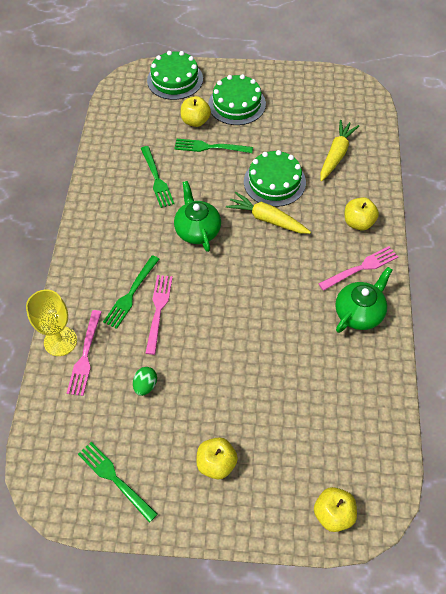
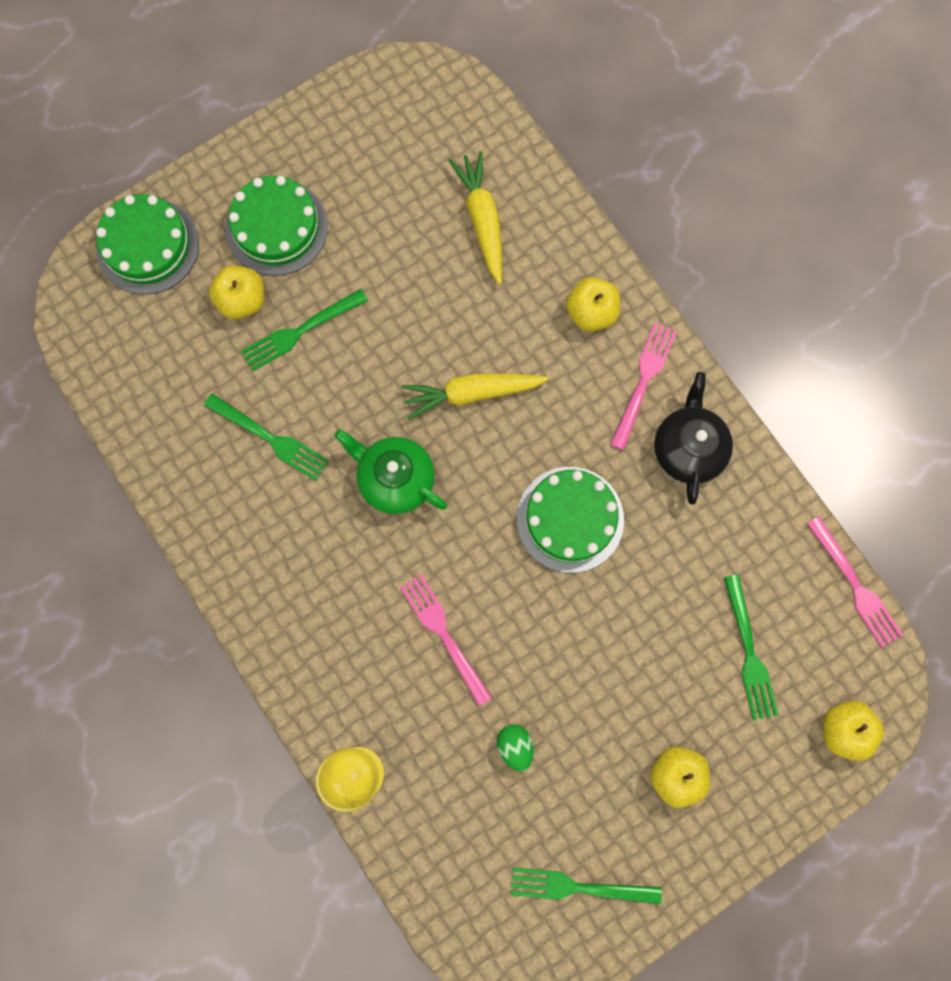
camera: 40 degrees left, 20 degrees up
pink fork [67,310,102,396] -> pink fork moved to [807,516,903,648]
green fork [103,255,159,329] -> green fork moved to [724,574,778,720]
green cake [244,150,306,207] -> green cake moved to [517,467,624,573]
green teapot [335,267,392,333] -> black teapot [654,372,733,505]

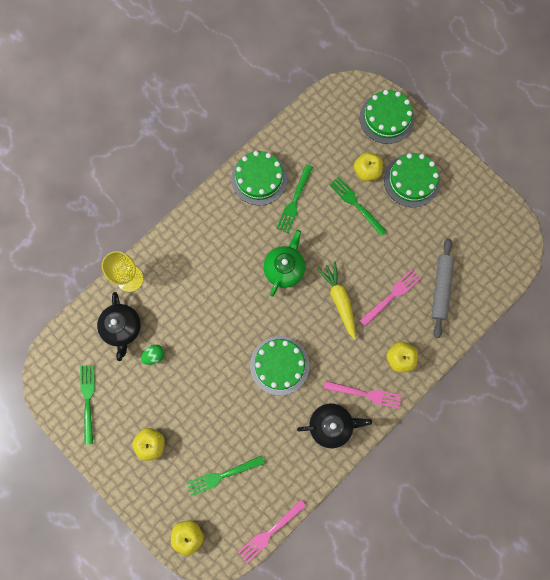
camera: 80 degrees right, 0 degrees up
pink fork [400,574,492,706] -> pink fork moved to [359,269,421,326]
yellow carrot [448,151,503,284] -> grey rolling pin [431,238,454,338]
none -> black teapot [97,292,141,361]
none -> green cake [231,151,287,205]

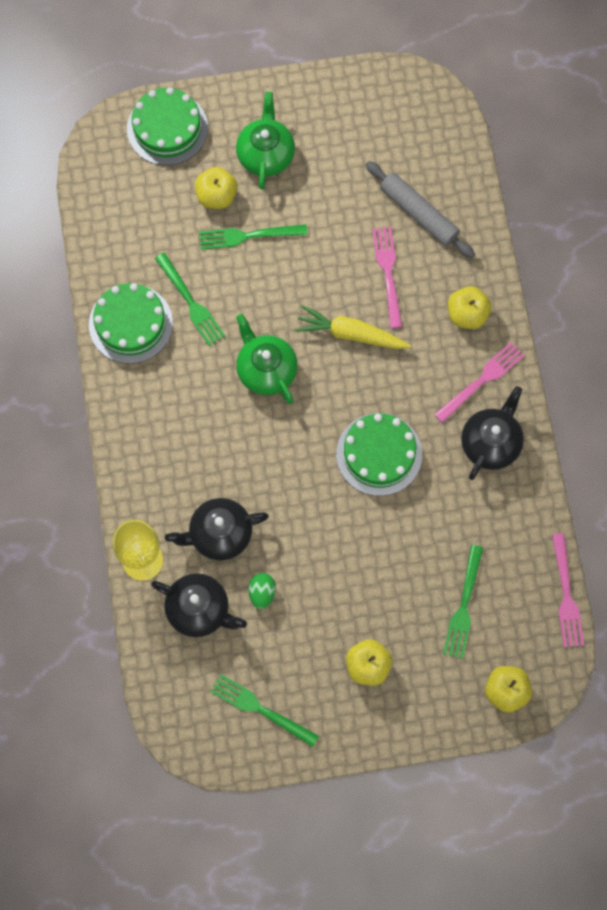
camera: 55 degrees left, 5 degrees down
green cake [384,153,440,207] -> green teapot [236,92,295,190]
none -> black teapot [165,498,269,561]

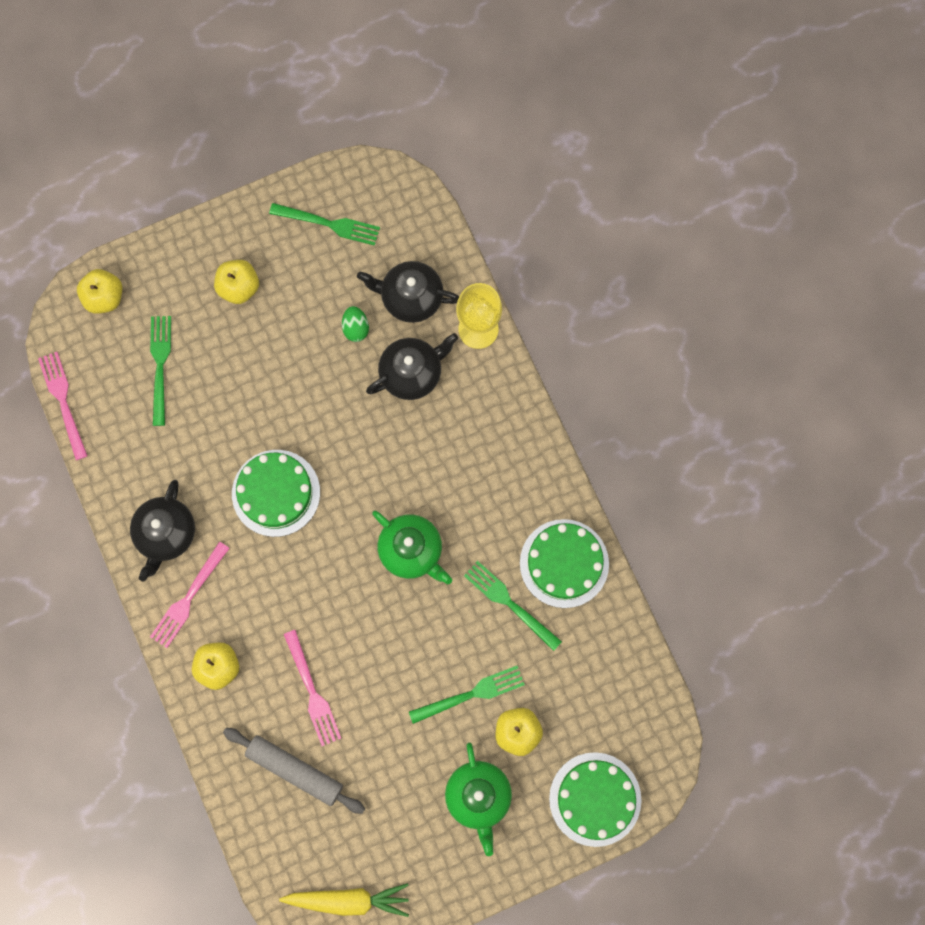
camera: 165 degrees right, 5 degrees up
yellow carrot [295,305,411,349] -> yellow carrot moved to [279,883,409,917]

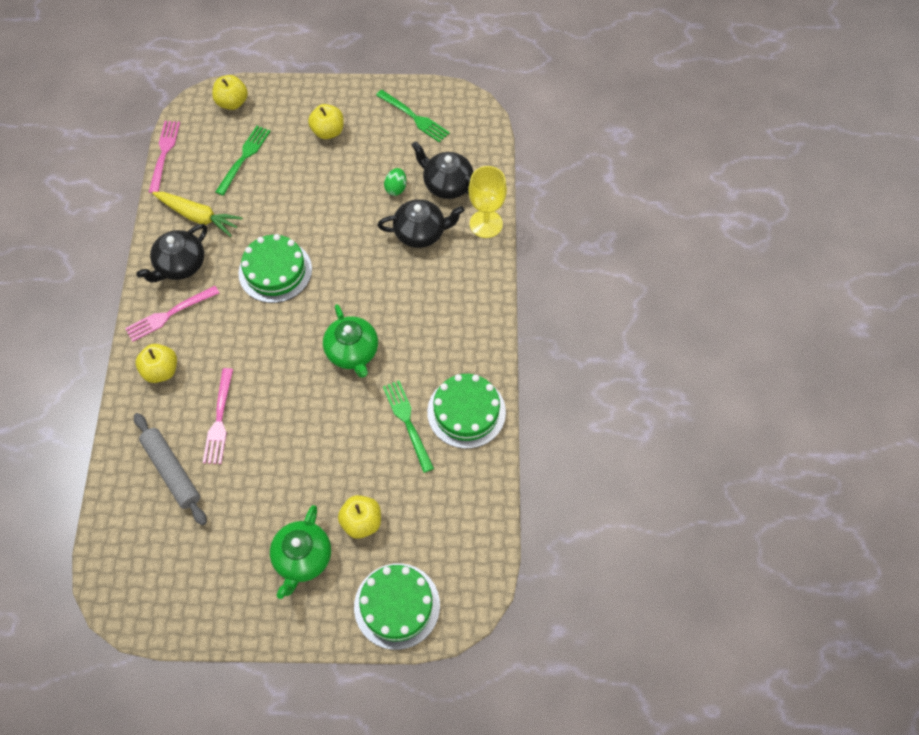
camera: 25 degrees right, 15 degrees down
yellow carrot [279,883,409,917] -> yellow carrot moved to [152,192,243,237]
green fork [409,666,525,724] -> none

